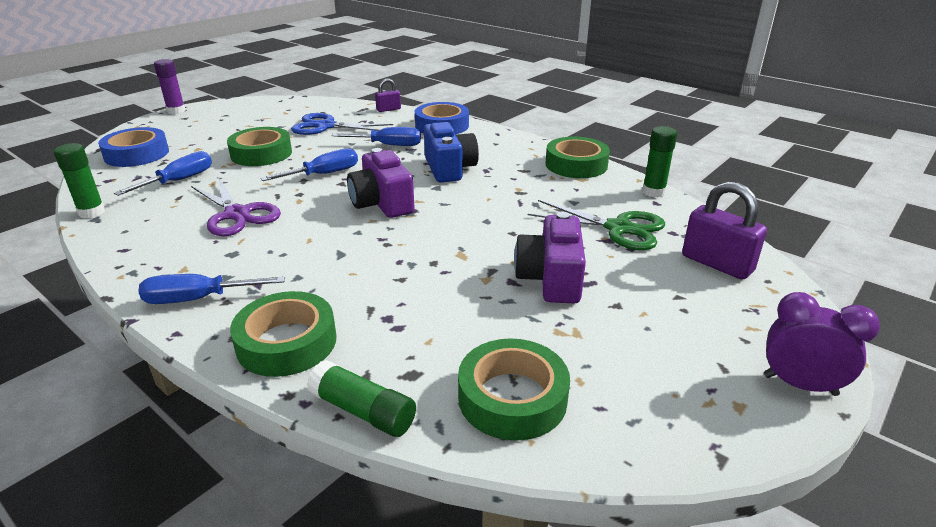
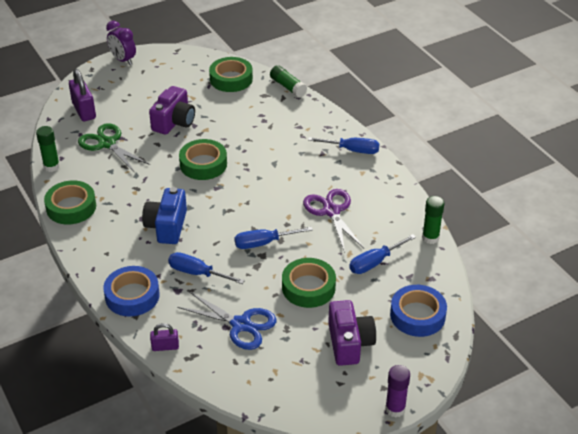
camera: 160 degrees left, 10 degrees up
green tape [230,291,336,377] -> green tape moved to [179,139,227,180]
purple camera [347,148,415,218] -> purple camera moved to [328,300,376,366]

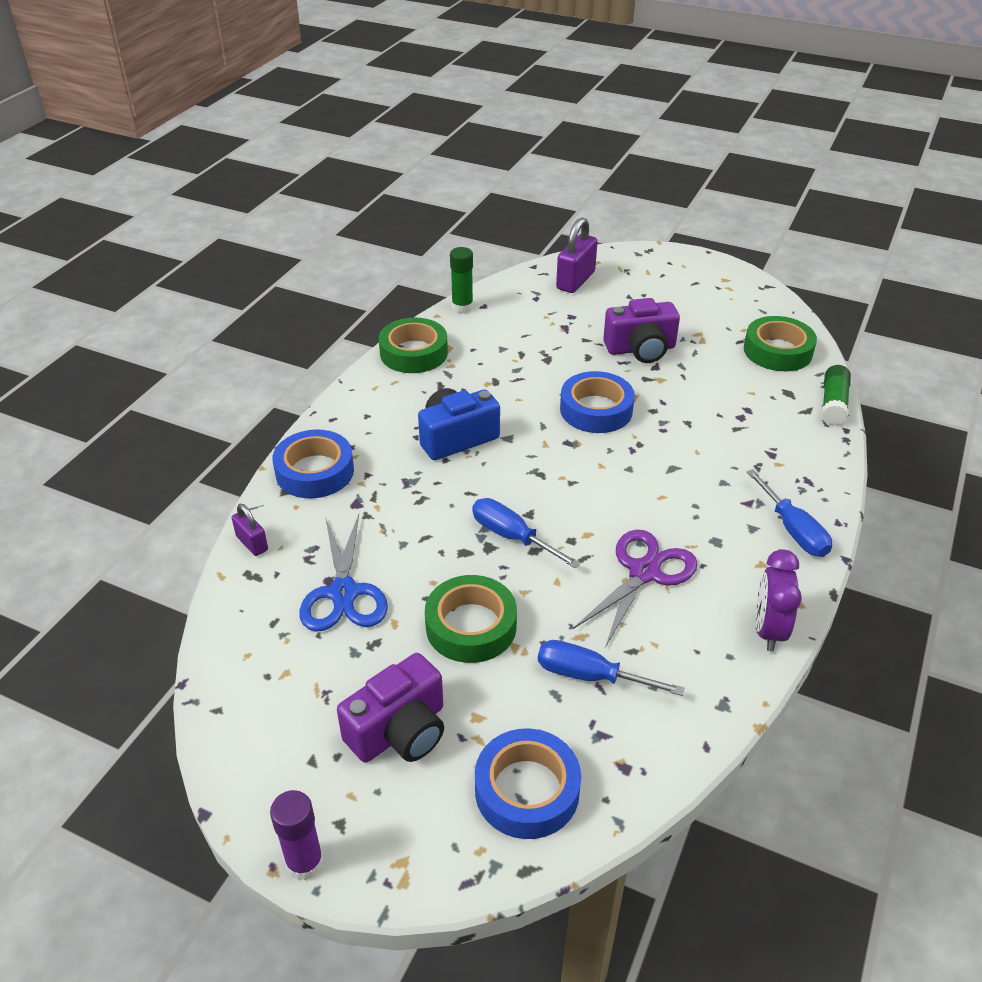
camera: 55 degrees right, 0 degrees up
green scissors [78,123,150,173] -> none
purple clock [106,21,136,65] -> purple clock moved to [756,549,802,652]
blue screwdriver [168,252,245,284] -> none
green tape [179,139,227,180] -> blue tape [560,371,635,433]
green glue stick [422,196,444,244] -> none

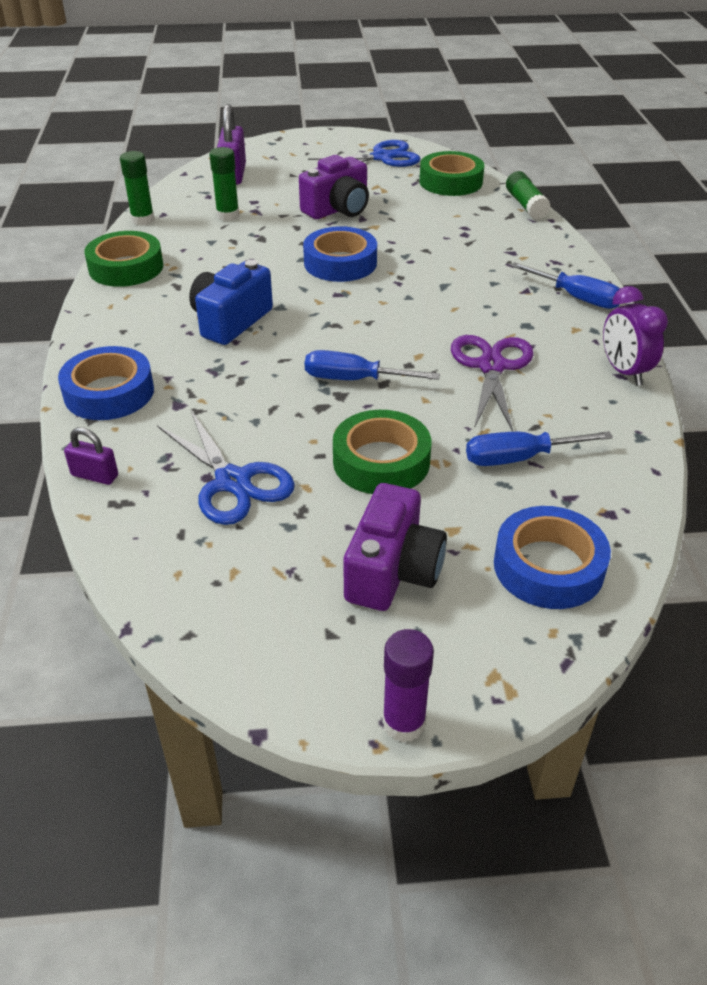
camera: 30 degrees left, 0 degrees up
none -> green glue stick [209,147,239,221]
none -> blue scissors [308,140,421,167]

